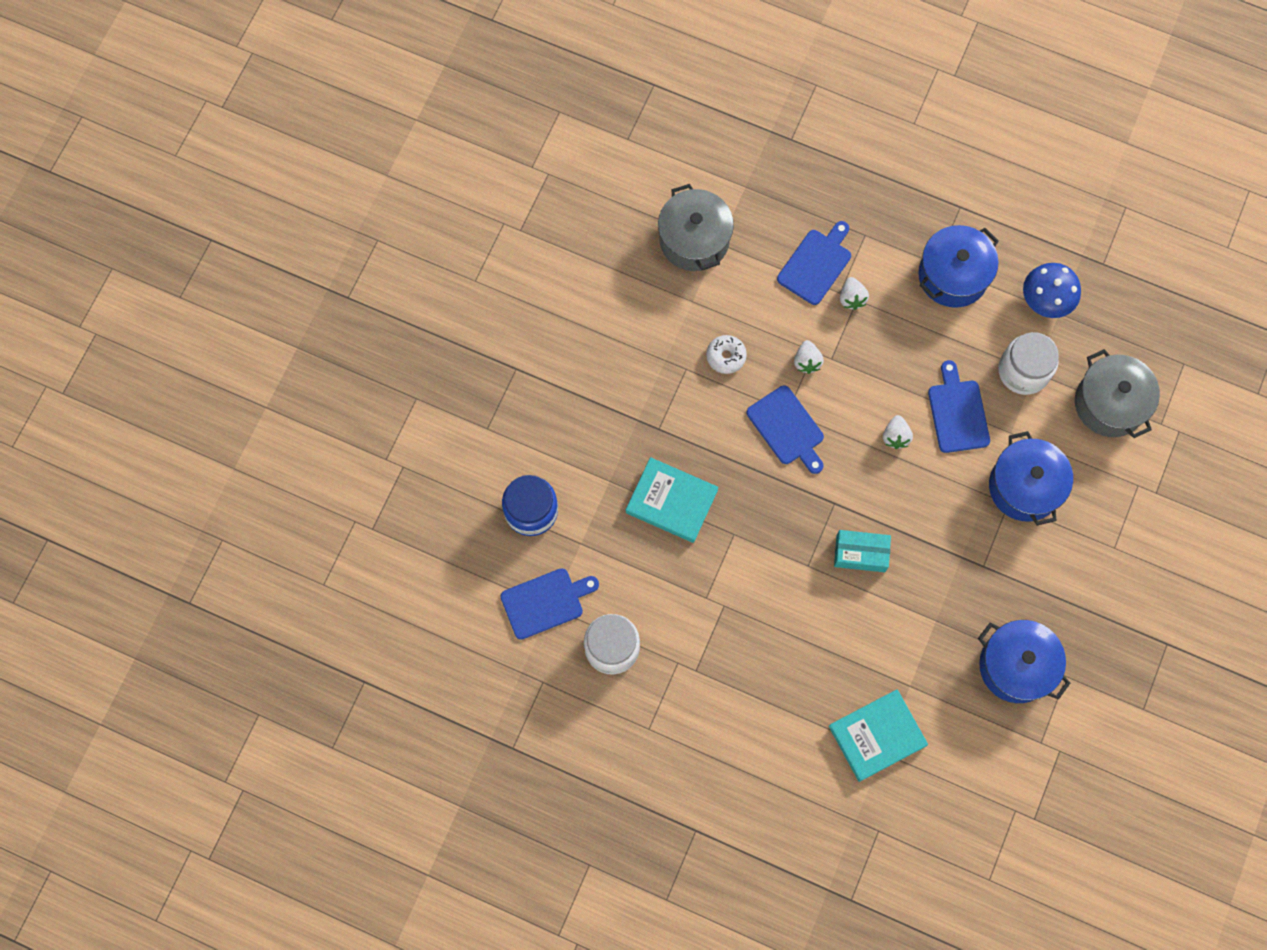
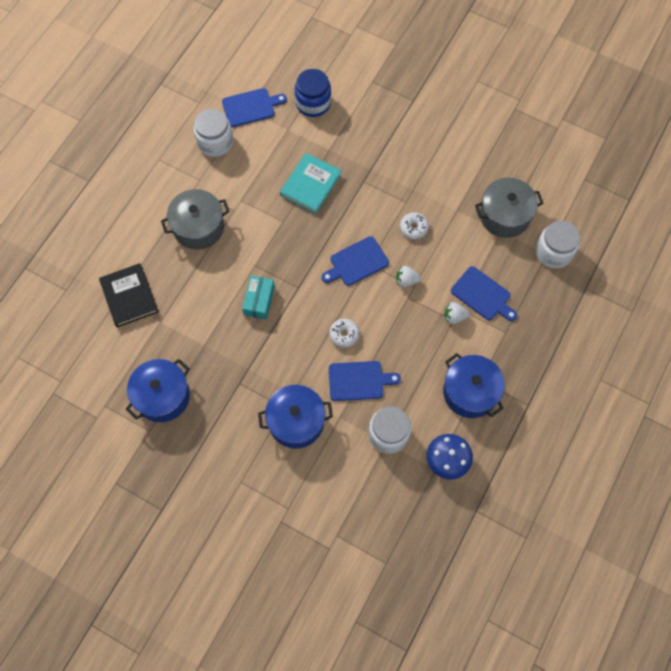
camera: 95 degrees right, 5 degrees down
blue cutting board [500,568,599,640] -> blue cutting board turned 90 degrees counterclockwise [222,88,287,127]
turquoise book [829,689,928,782] -> black book [99,263,158,328]
white strawberry [883,415,913,449] -> white donut [329,319,360,348]
grey pot [1075,349,1160,438] -> grey pot moved to [161,189,230,250]
none -> white jar [536,221,580,269]

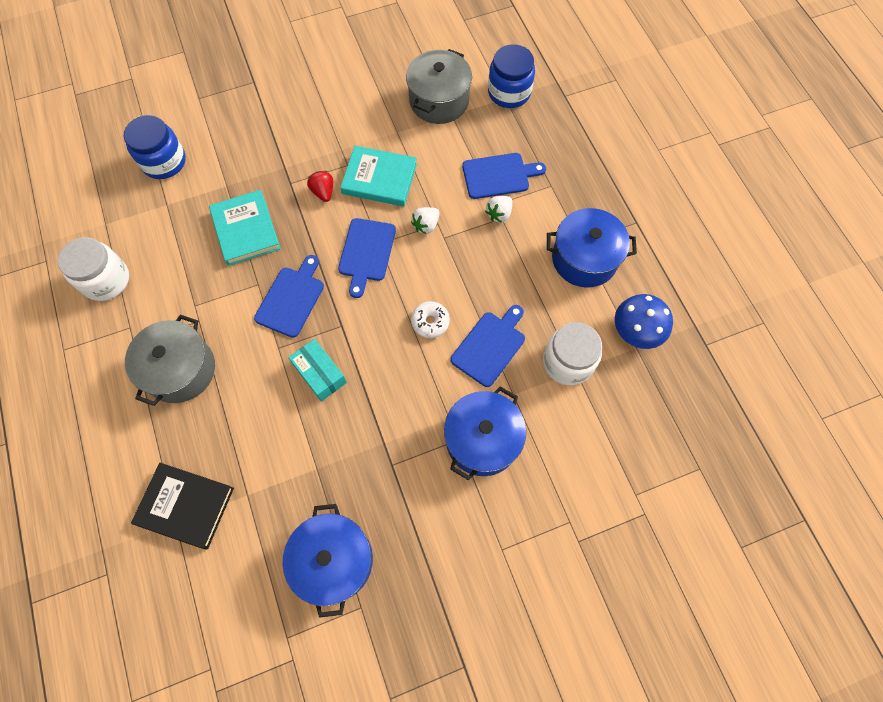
camera: 50 degrees left, 0 degrees up
blue cutting board [222,88,287,127] -> blue cutting board moved to [254,255,324,338]
white donut [400,212,429,239] -> turquoise book [340,146,417,206]
white jar [536,221,580,269] -> blue jar [488,44,535,108]
none -> red strawberry [307,171,333,202]

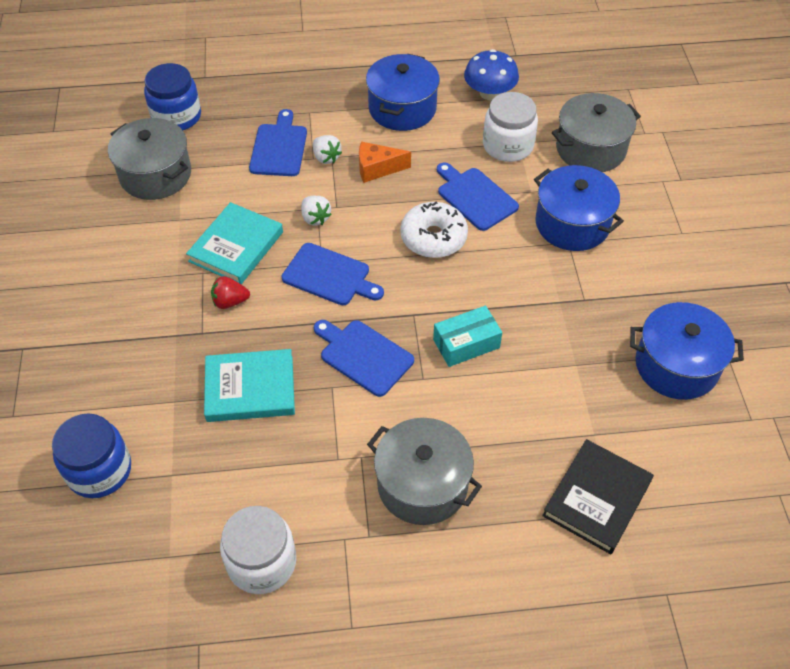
camera: 75 degrees left, 15 degrees down
white donut [411,301,450,338] -> white donut [400,202,468,258], size x1.58
none -> orange cheese [359,141,411,183]
none -> grey pot [552,93,641,172]

